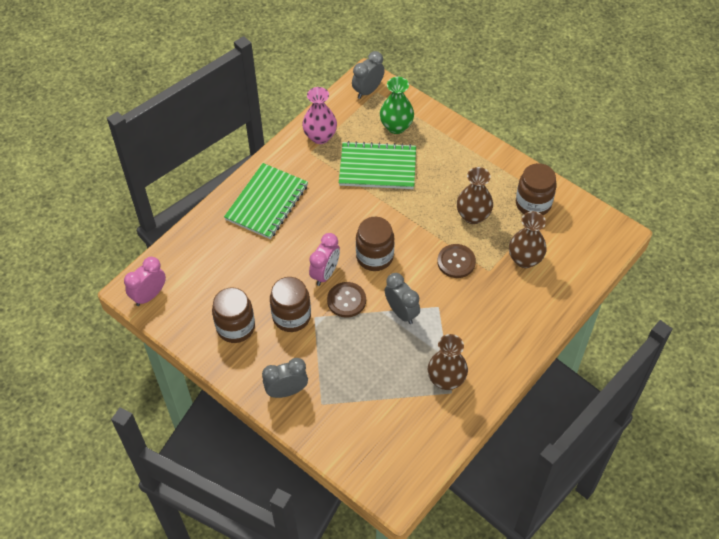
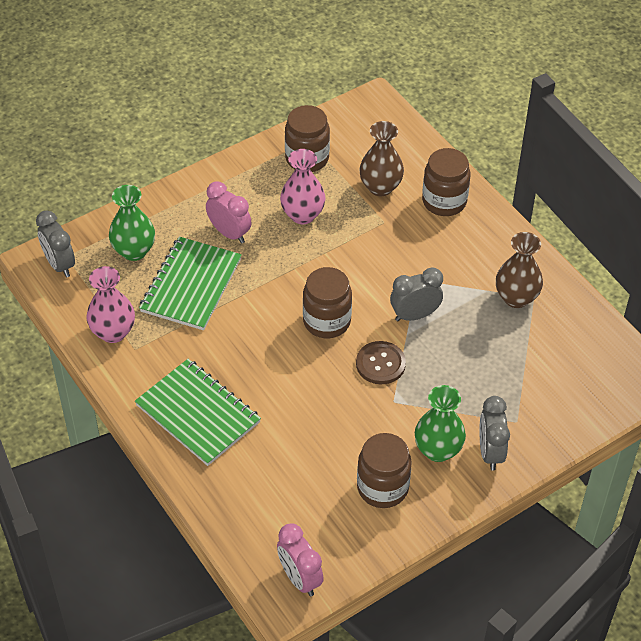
camera: 75 degrees left, 5 degrees down
brown jar [270,277,311,332] -> brown jar moved to [422,148,470,216]
pink clock [309,233,340,286] -> pink clock moved to [206,182,252,244]
brown button [437,244,476,278] -> none
brown vase [457,167,493,224] -> pink vase [280,149,326,224]
none -> green vase [415,385,466,462]

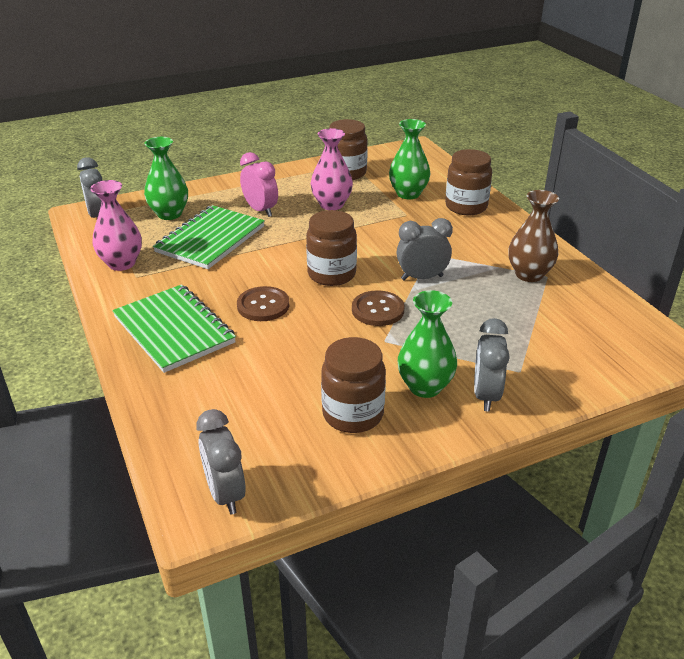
camera: 10 degrees right, 15 degrees down
pink clock [277,523,324,596] -> grey clock [196,409,246,515]
brown vase [359,121,404,196] -> green vase [389,119,430,199]
none -> brown button [237,286,289,321]

